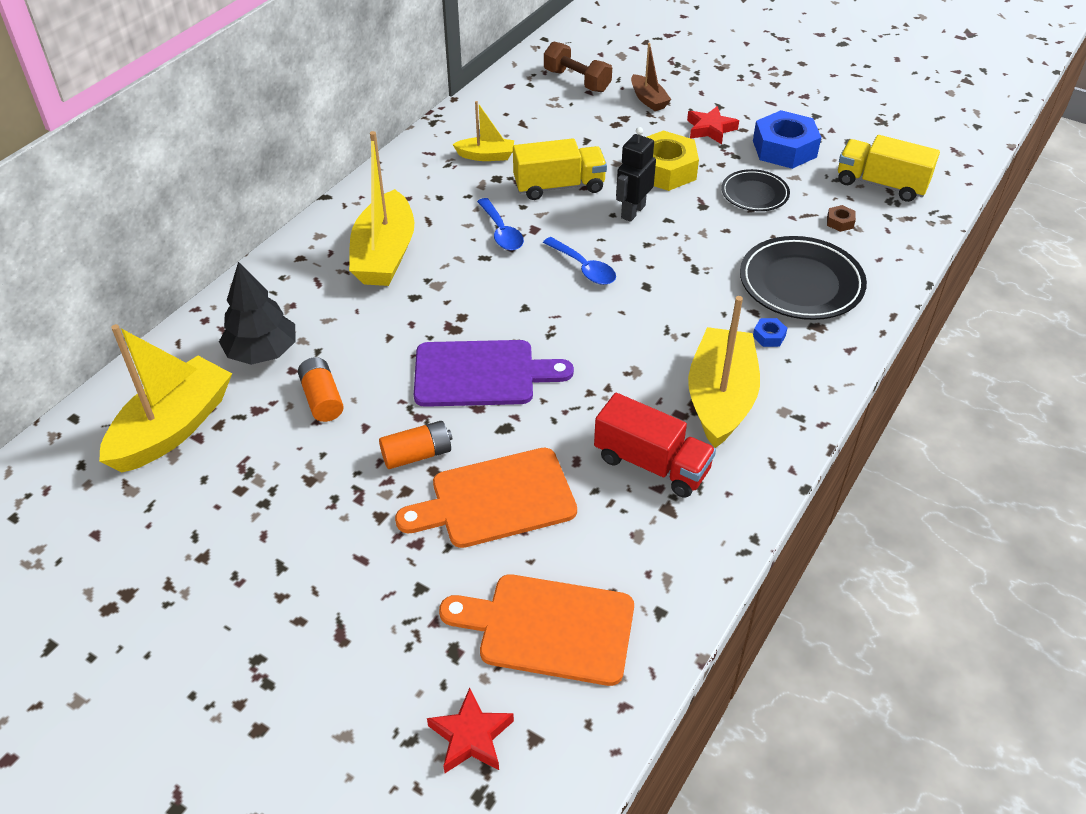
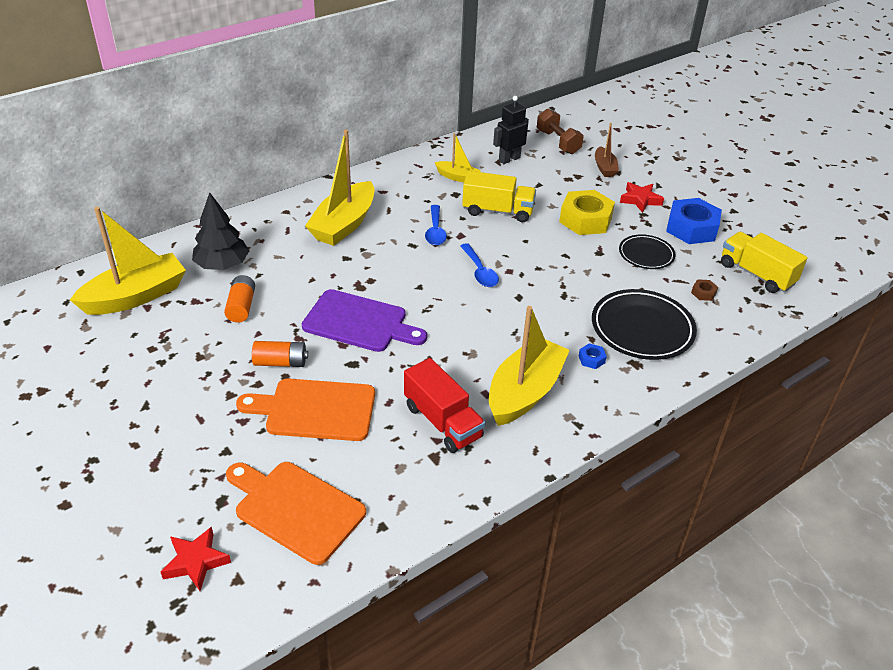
camera: 20 degrees right, 5 degrees down
black robot [616,127,656,222] -> black robot moved to [493,96,529,164]

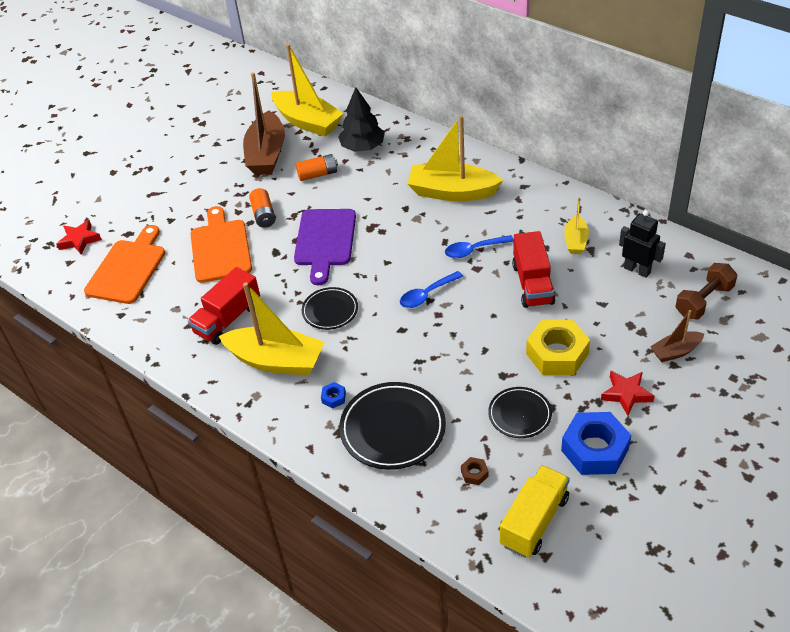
camera: 80 degrees right, 5 degrees up
yellow truck [462,171,536,222] -> red truck [512,231,555,308]
none -> brown boat [243,72,285,175]
none -> black plate [302,287,358,330]

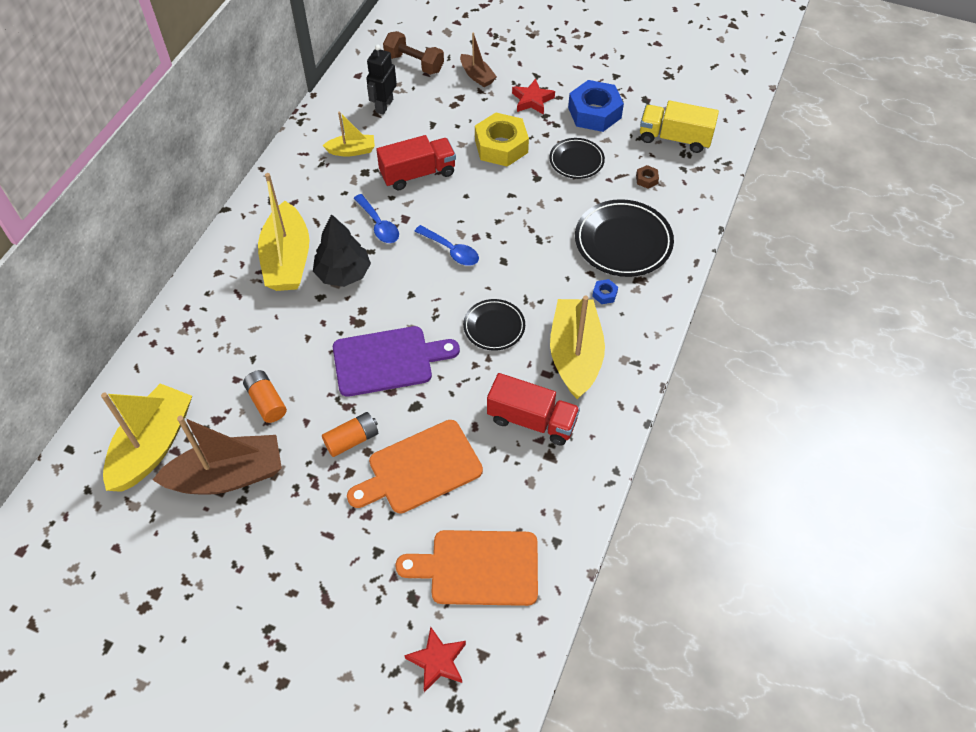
camera: 110 degrees left, 10 degrees up
black tree [338,87,385,152] -> black tree moved to [313,214,371,287]

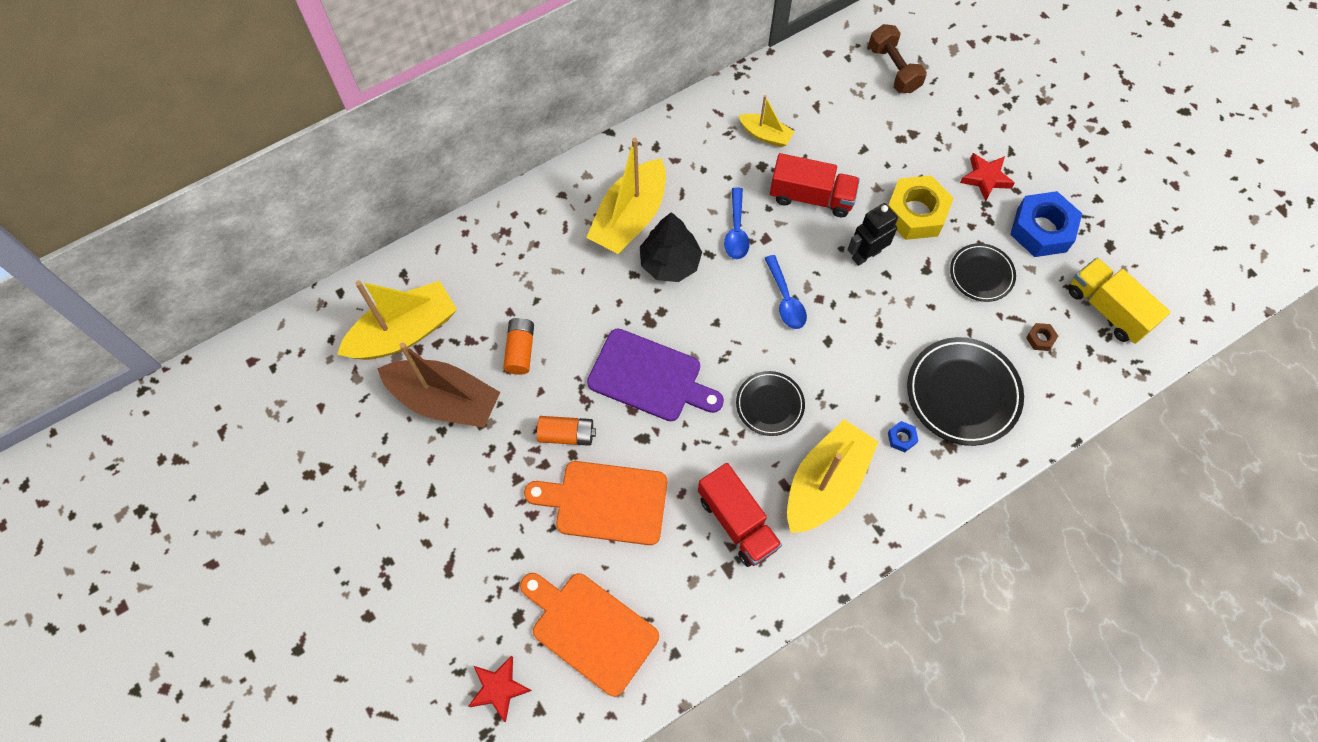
camera: 35 degrees right, 10 degrees up
black robot [366,45,397,115] -> black robot moved to [848,203,899,266]
brown boat [460,32,497,87] -> none

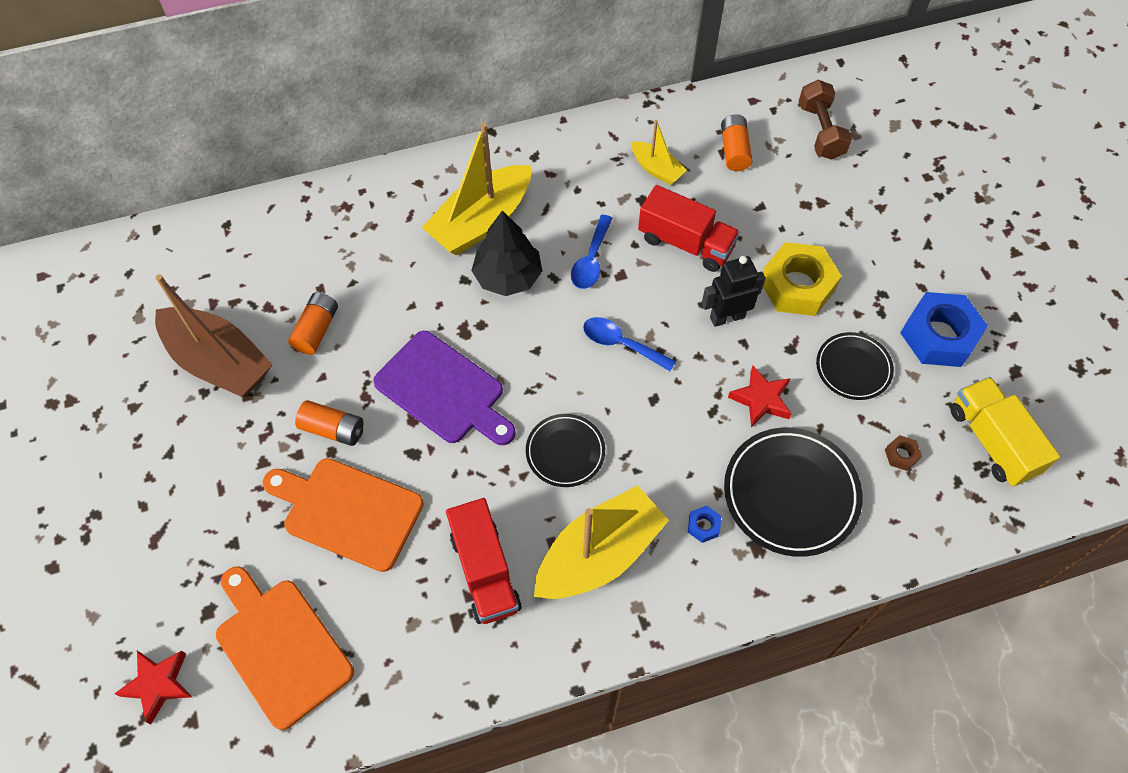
camera: 15 degrees right, 5 degrees down
yellow boat [337,280,457,360] -> none
blue spoon [765,255,807,329] -> blue spoon turned 120 degrees clockwise [583,317,676,371]
red star [960,153,1015,201] -> red star moved to [728,366,791,428]
none -> orange battery [721,114,753,171]

